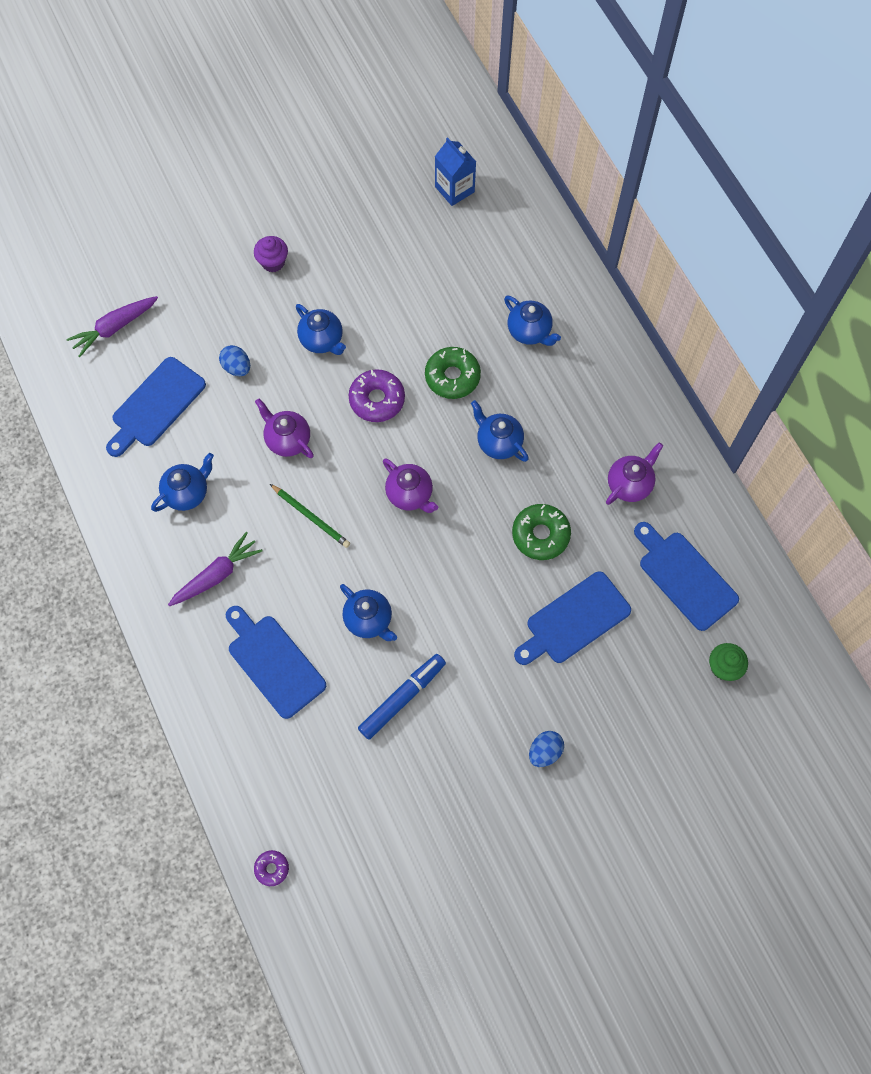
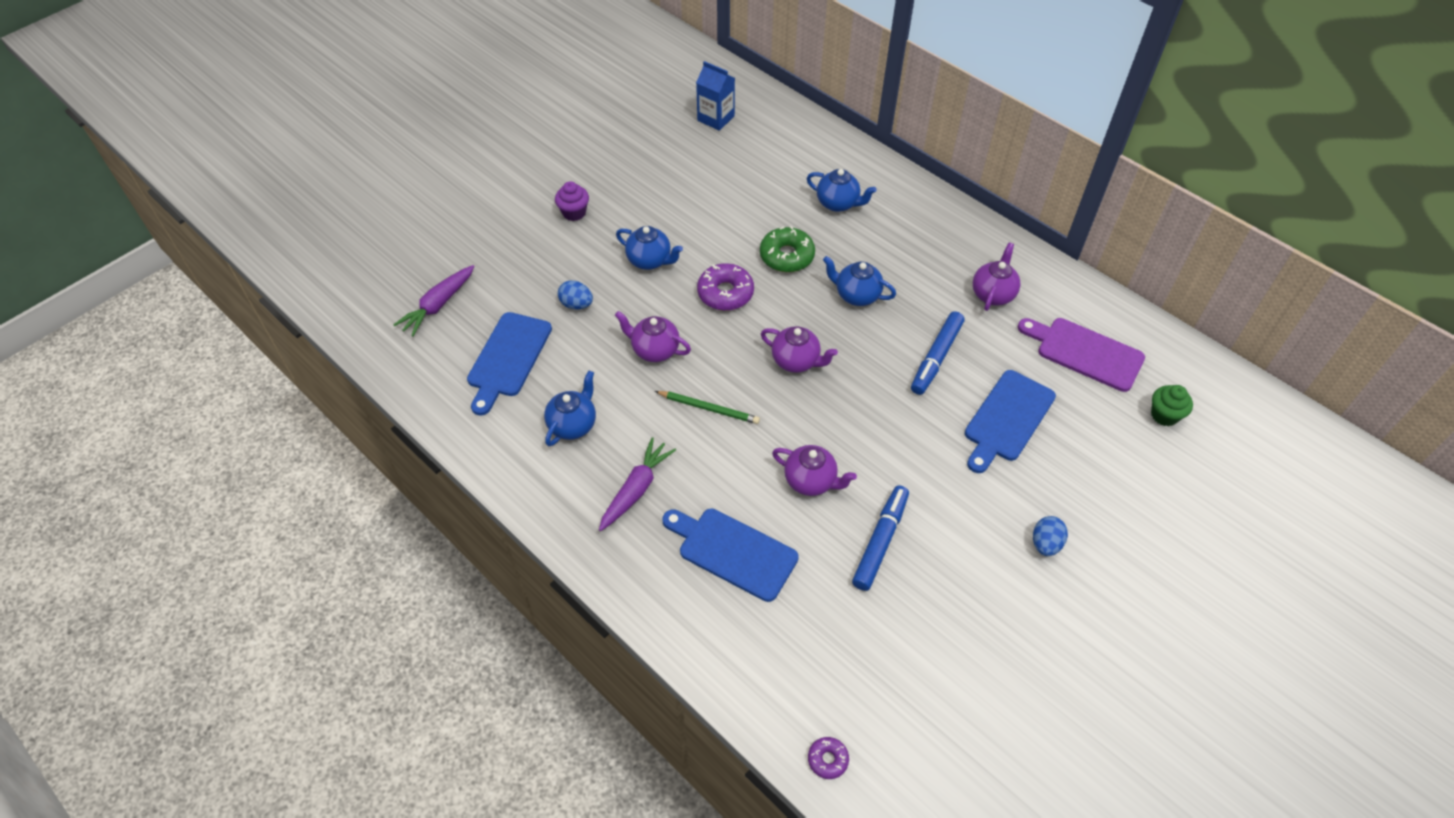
camera: 20 degrees left, 15 degrees down
blue teapot [340,584,397,641] -> purple teapot [772,445,857,496]
green donut [512,504,571,560] -> blue marker [911,311,964,395]
blue cutting board [634,522,739,631] -> purple cutting board [1018,318,1145,392]

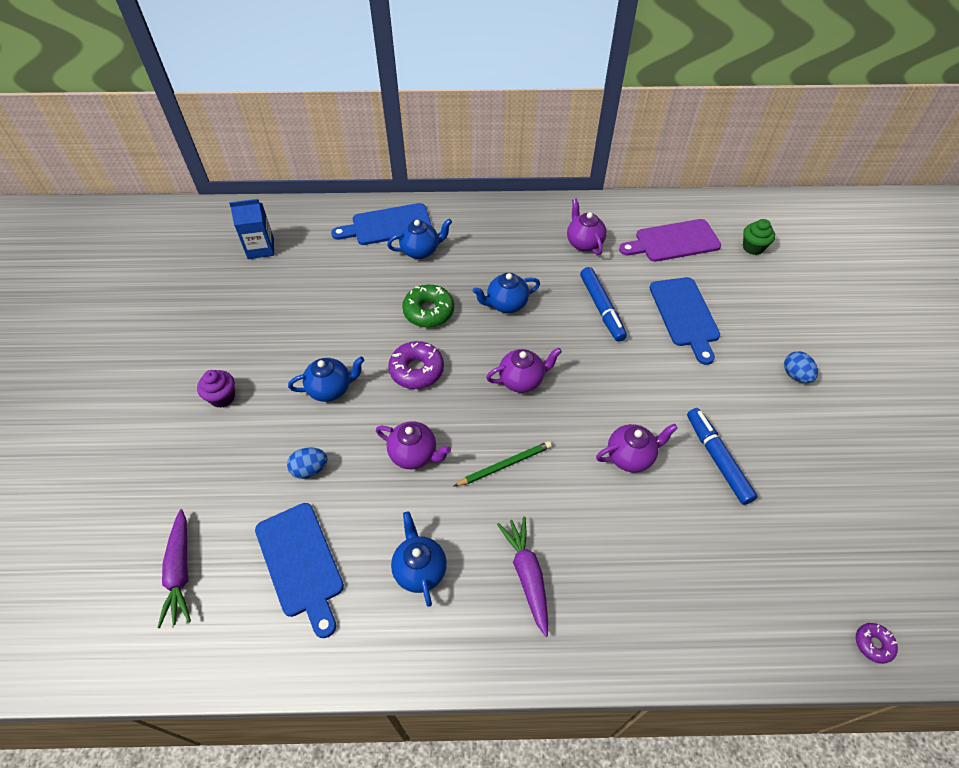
camera: 45 degrees left, 0 degrees up
purple teapot [615,311,691,362] -> purple teapot turned 135 degrees counterclockwise [376,421,451,469]
blue cutting board [662,509,799,602] -> blue cutting board moved to [331,203,432,245]

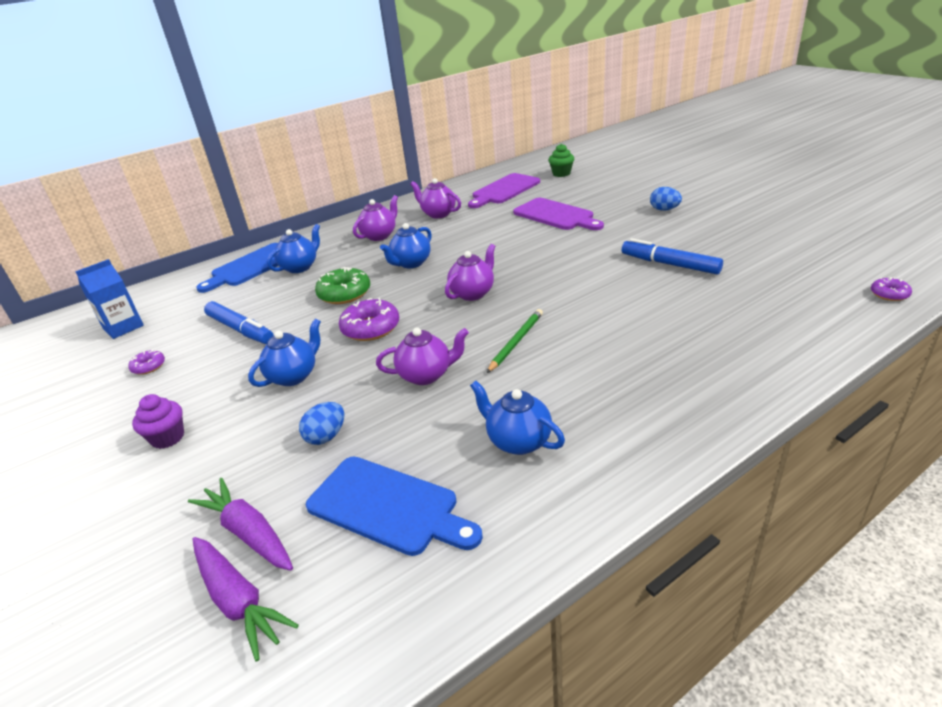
camera: 30 degrees left, 20 degrees down
purple carrot [497,516,548,637] -> purple carrot moved to [188,478,293,571]
blue marker [580,267,627,342] -> blue marker moved to [204,301,274,344]
purple teapot [596,424,678,473] -> purple teapot moved to [353,195,398,241]
blue cutting board [649,277,720,365] -> purple cutting board [513,198,604,230]
none -> purple donut [128,350,165,375]

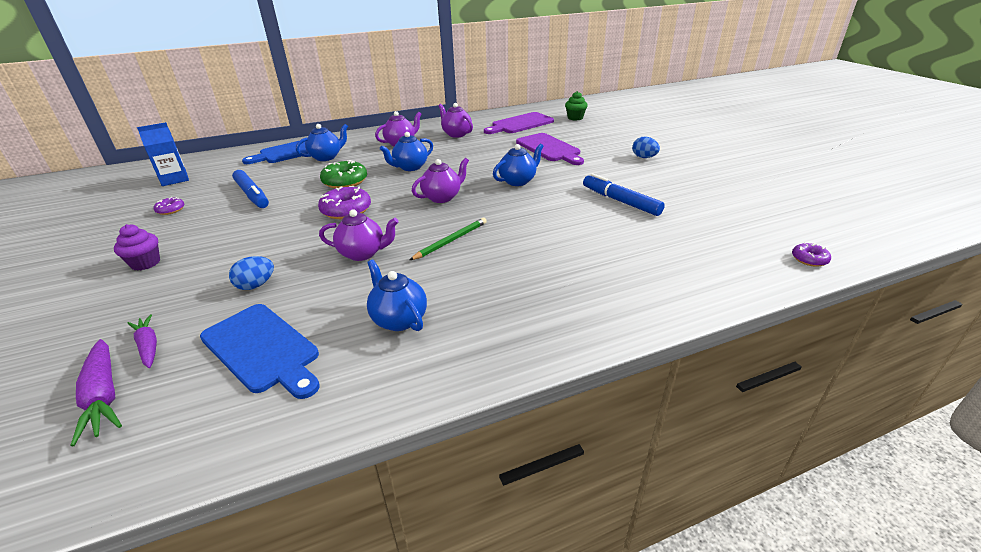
camera: 10 degrees right, 0 degrees up
purple carrot [188,478,293,571] -> purple carrot [128,314,157,368], size x0.66
blue teapot [248,319,321,387] -> blue teapot moved to [493,143,544,186]

